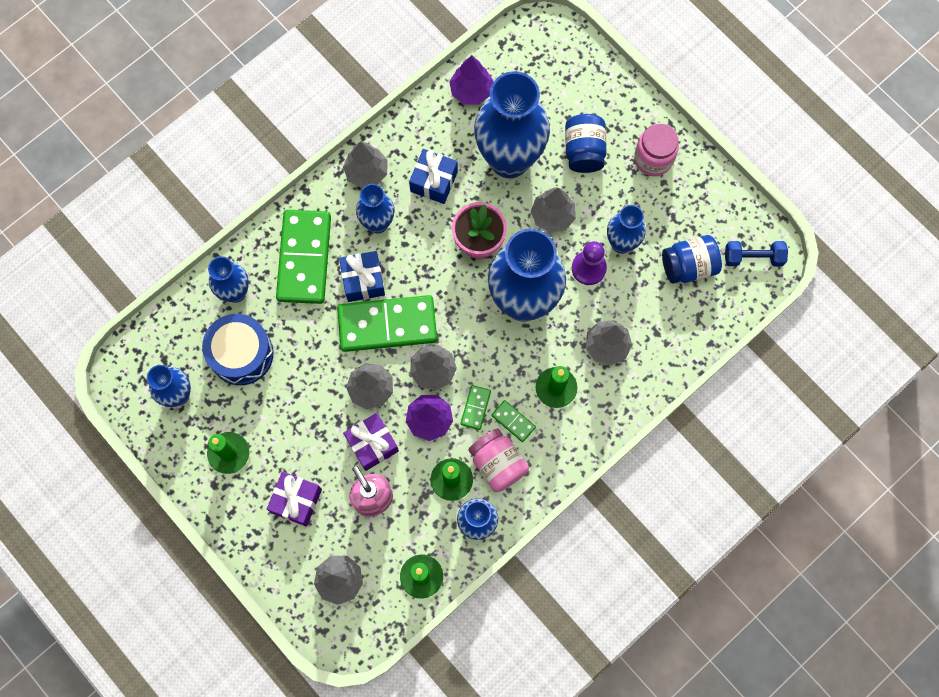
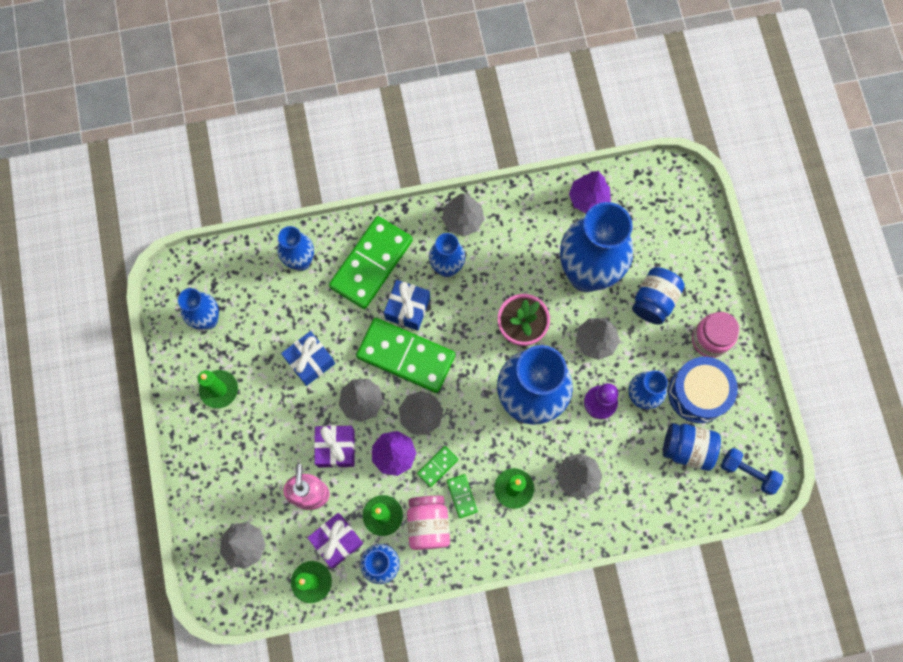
camera: 30 degrees right, 0 degrees up
blue drum [202,314,274,385] -> blue drum moved to [668,357,738,423]
purple gift [267,471,322,526] -> purple gift moved to [308,513,363,568]
blue gift [409,149,458,204] -> blue gift moved to [281,331,335,386]

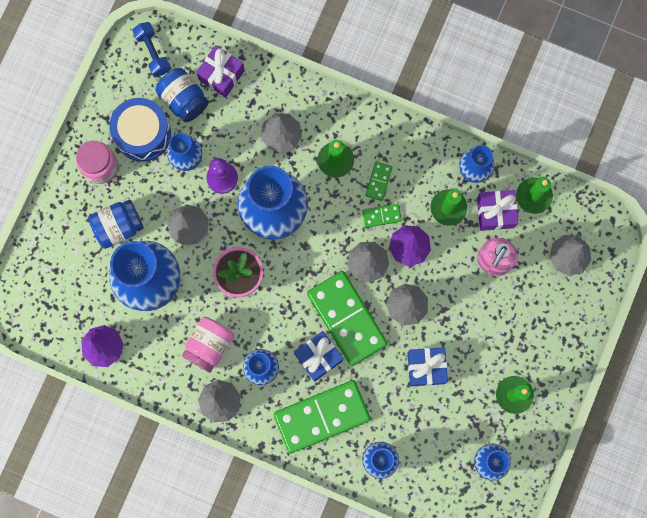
camera: 145 degrees left, 5 degrees up
purple gift [314,425,355,468] -> purple gift moved to [196,45,245,97]
pink jar [407,496,450,550] -> pink jar moved to [182,317,234,373]

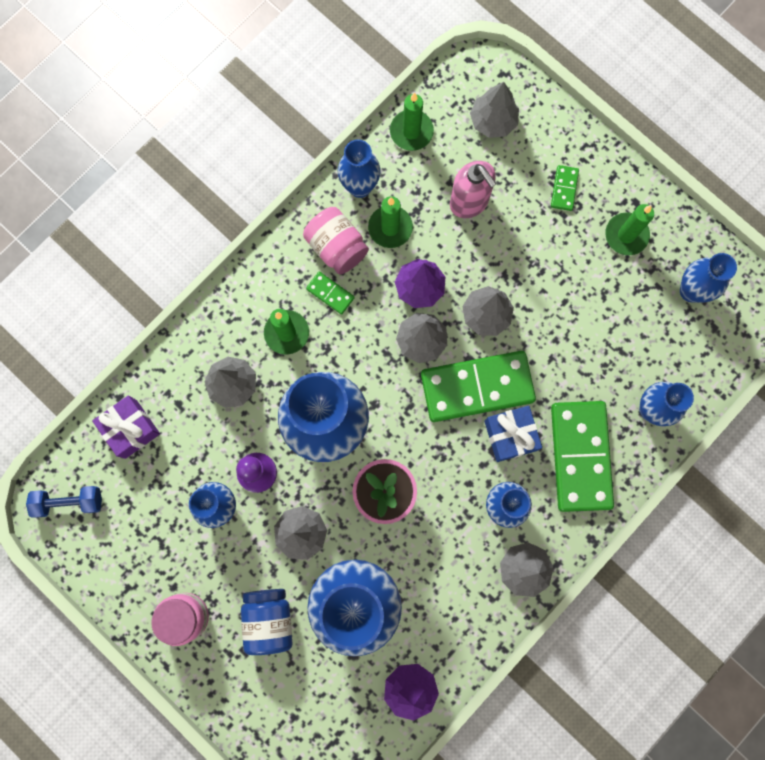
camera: 70 degrees left, 0 degrees up
blue drum [109,98,171,162] -> none
blue jar [155,68,209,122] -> none
pink jar [182,317,234,373] -> pink jar moved to [303,207,369,275]
green domino [363,204,402,228] -> green domino moved to [551,165,579,211]
blue gift [408,347,448,386] -> none
purple gift [477,190,518,231] -> none

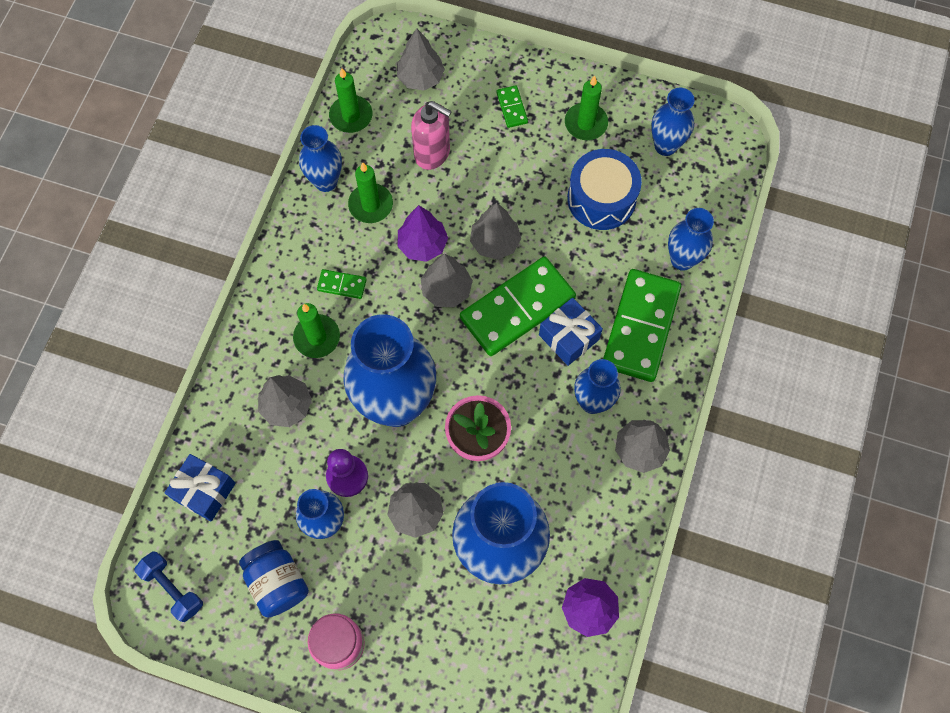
camera: 25 degrees left, 10 degrees down
blue dumbbell [26,486,102,518] -> blue dumbbell turned 75 degrees clockwise [134,551,203,622]
purple gift [92,396,160,459] -> blue gift [165,454,236,521]
blue jar [241,589,292,655] -> blue jar moved to [239,540,309,618]
pink jar [303,207,369,275] -> none
green domino [551,401,614,512] -> green domino turned 45 degrees clockwise [603,269,681,382]
none -> blue drum [567,149,642,230]

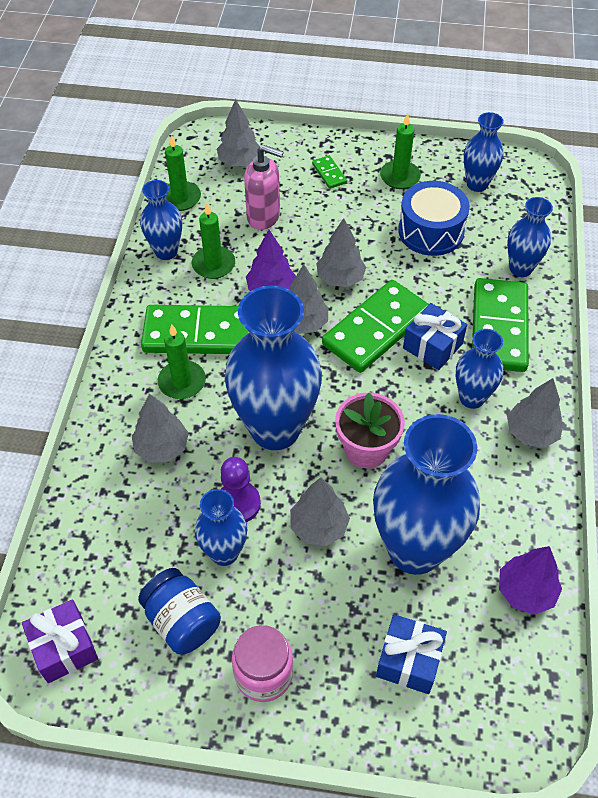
camera: 10 degrees left, 15 degrees down
blue dumbbell [134,551,203,622] -> purple gift [22,599,98,683]
blue gift [165,454,236,521] -> blue gift moved to [376,614,447,694]
green domino [317,269,367,299] -> green domino [141,305,250,354], size x2.33

